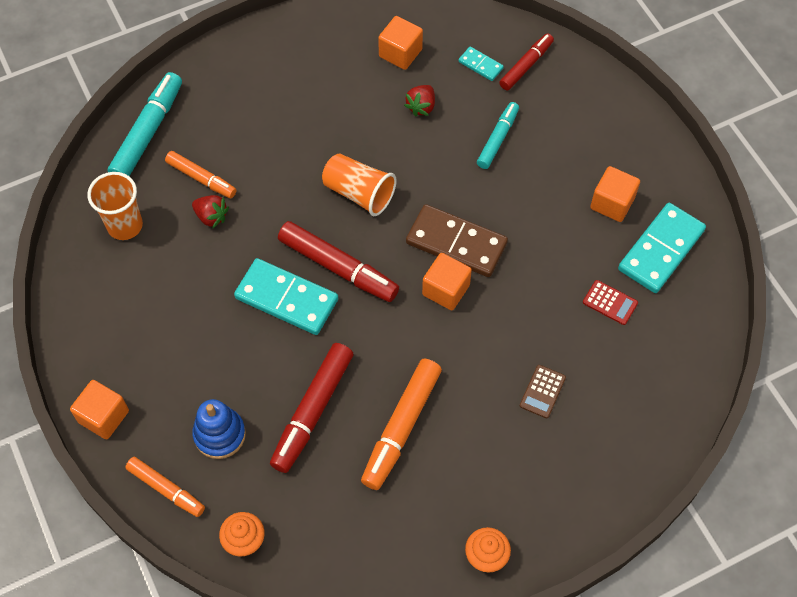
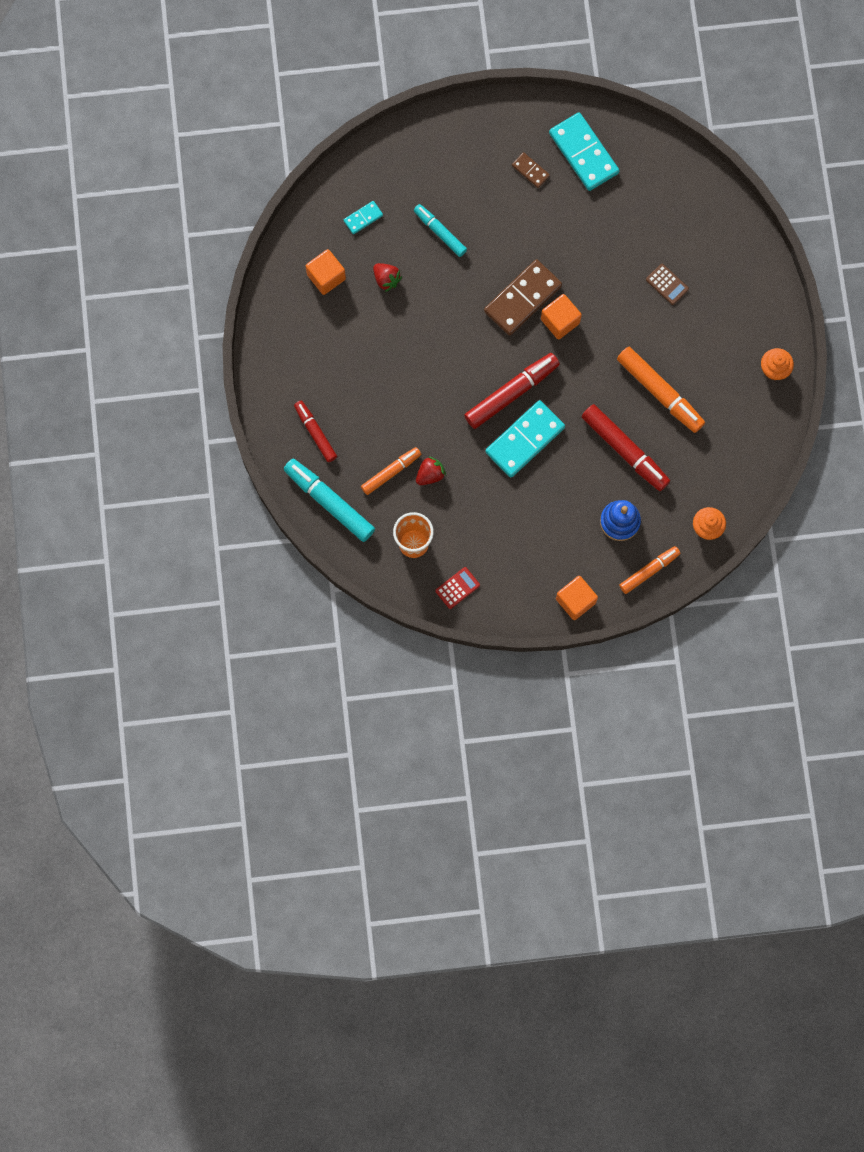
camera: 70 degrees left, 15 degrees up
orange cup [322,154,397,216] -> none
red marker [499,33,554,91] -> red marker moved to [294,400,337,462]
red calculator [583,280,638,325] -> red calculator moved to [435,567,480,609]
orange cube [590,166,640,222] -> brown domino [512,152,550,188]

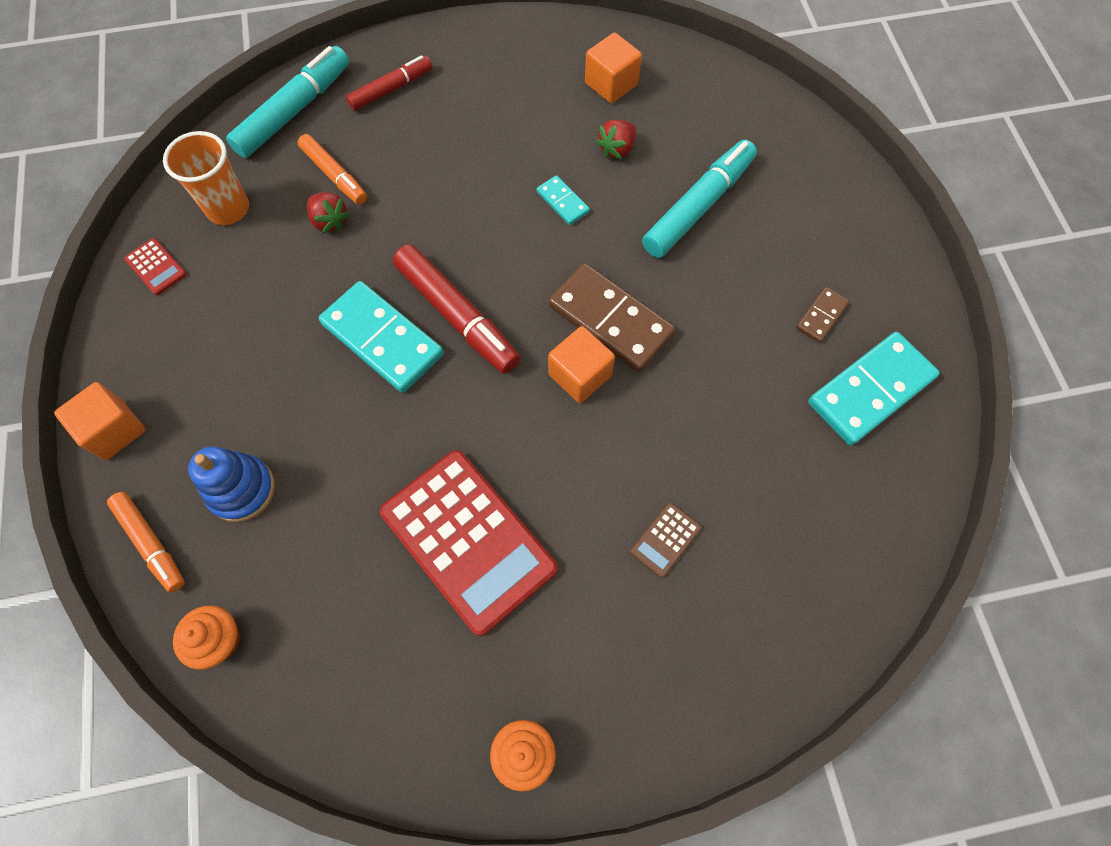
camera: 85 degrees right, 10 degrees down
turquoise domino [344,201,383,234] -> turquoise domino moved to [537,175,590,225]
turquoise marker [414,204,467,257] -> turquoise marker [642,140,757,258], size x1.59
red marker [582,404,670,491] -> none
orange marker [617,347,705,433] -> red calculator [380,450,557,636]

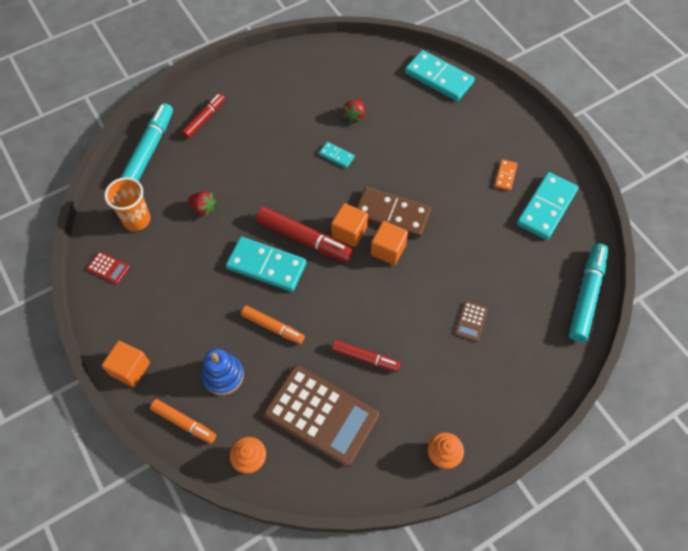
camera: 20 degrees left, 5 degrees down
orange marker [298,134,367,205] -> orange marker moved to [241,306,305,344]
red calculator [380,450,557,636] -> red marker [331,340,401,372]
orange cube [585,33,642,103] -> orange cube moved to [331,203,368,247]
turquoise marker [642,140,757,258] -> turquoise marker moved to [569,243,608,342]
brown domino [796,287,850,343] -> orange domino [495,159,518,191]
none -> brown calculator [264,365,379,467]
none -> turquoise domino [405,50,475,101]

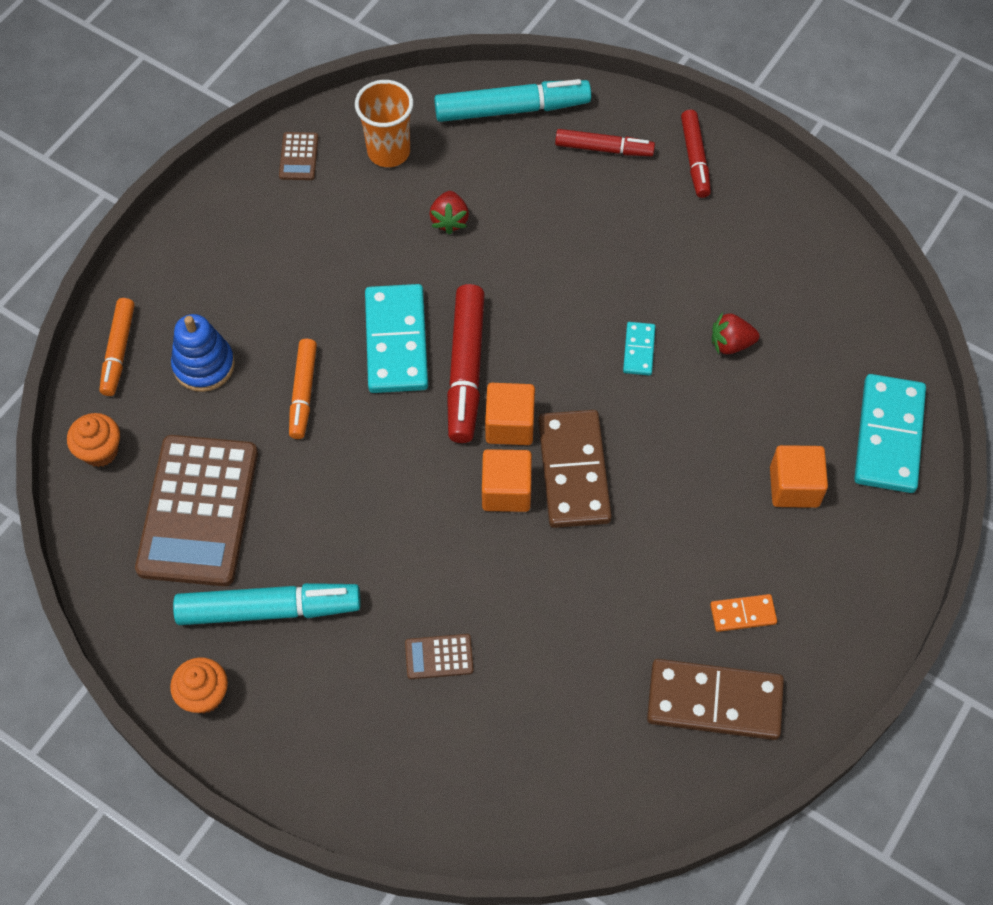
camera: 65 degrees right, 0 degrees up
red calculator [86,251,130,284] -> brown calculator [279,132,319,180]
orange cube [102,341,150,387] -> orange cube moved to [770,445,828,508]
red marker [331,340,401,372] -> red marker moved to [681,110,711,198]
turquoise domino [517,172,578,240] -> brown domino [647,659,784,740]
turquoise marker [569,243,608,342] -> turquoise marker moved to [173,583,361,625]

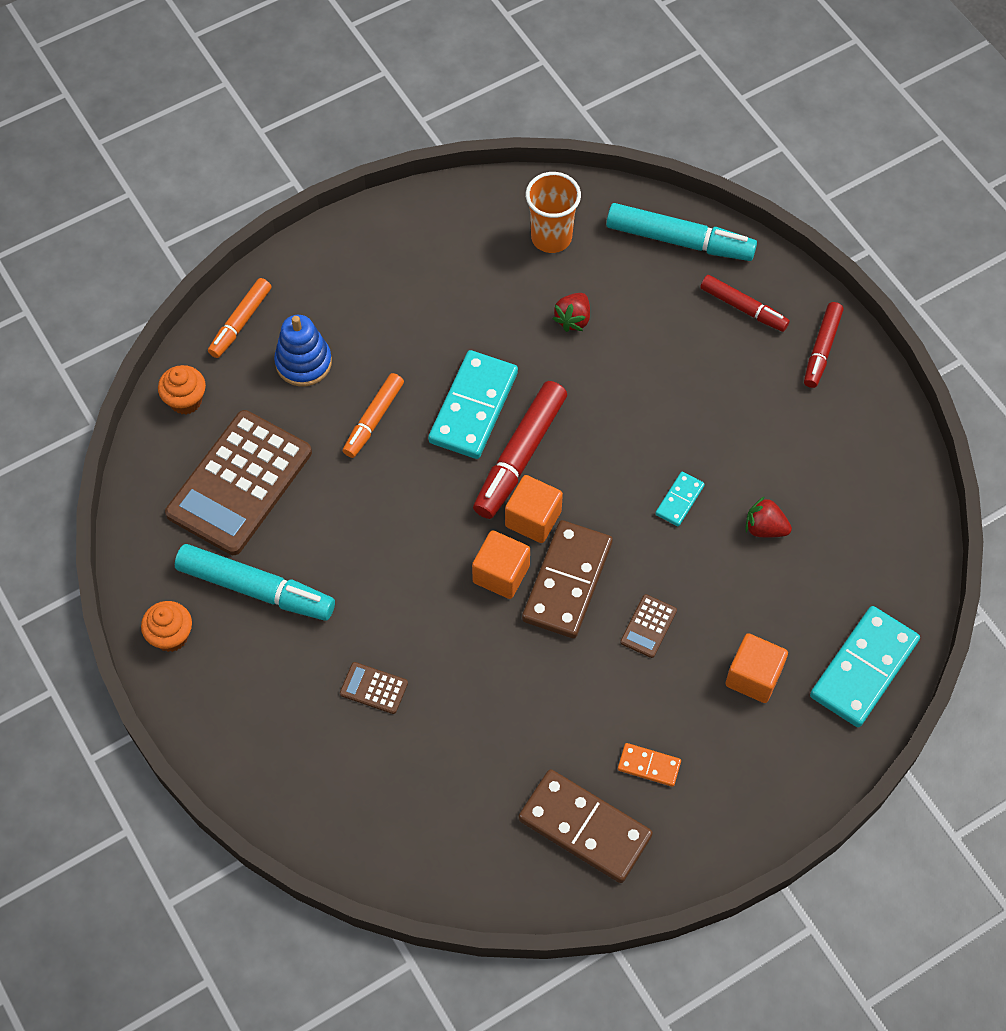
camera: 25 degrees right, 0 degrees up
brown calculator [279,132,319,180] -> brown calculator moved to [620,594,677,658]

